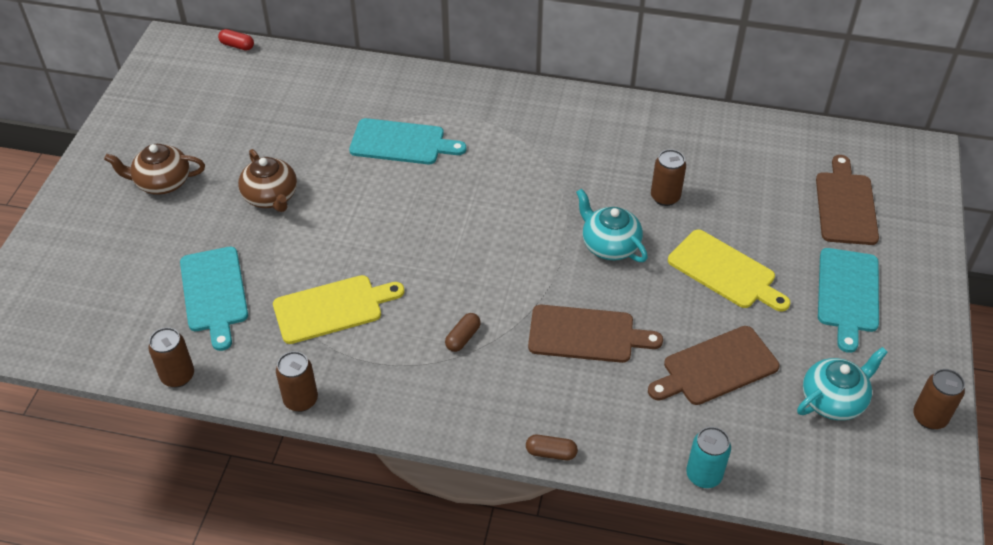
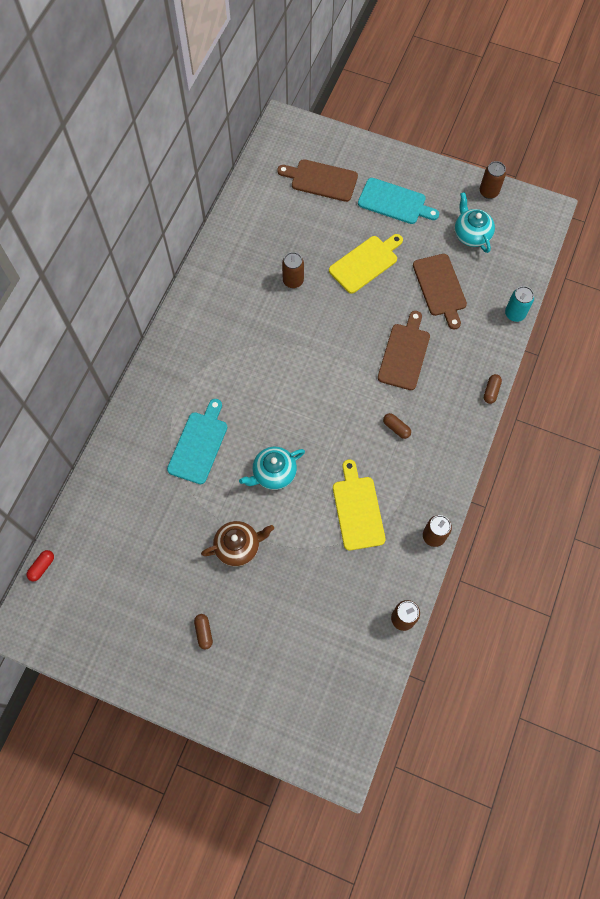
camera: 80 degrees left, 20 degrees up
brown teapot [104,144,205,195] -> brown capsule [194,614,213,649]
turquoise cutting board [180,247,248,351] -> none
turquoise teapot [576,189,648,262] -> turquoise teapot moved to [239,447,305,490]

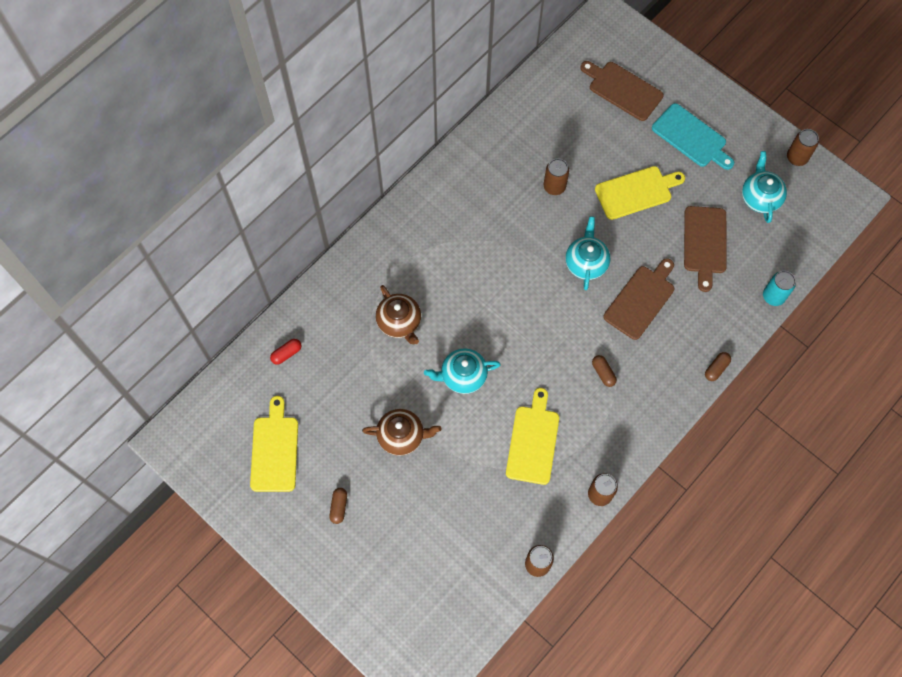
camera: 20 degrees right, 0 degrees up
red capsule [26,550,54,581] -> red capsule moved to [270,339,301,365]
turquoise cutting board [167,399,227,484] -> brown teapot [376,285,421,344]
none -> yellow cutting board [250,396,298,492]
none -> turquoise teapot [565,216,610,290]

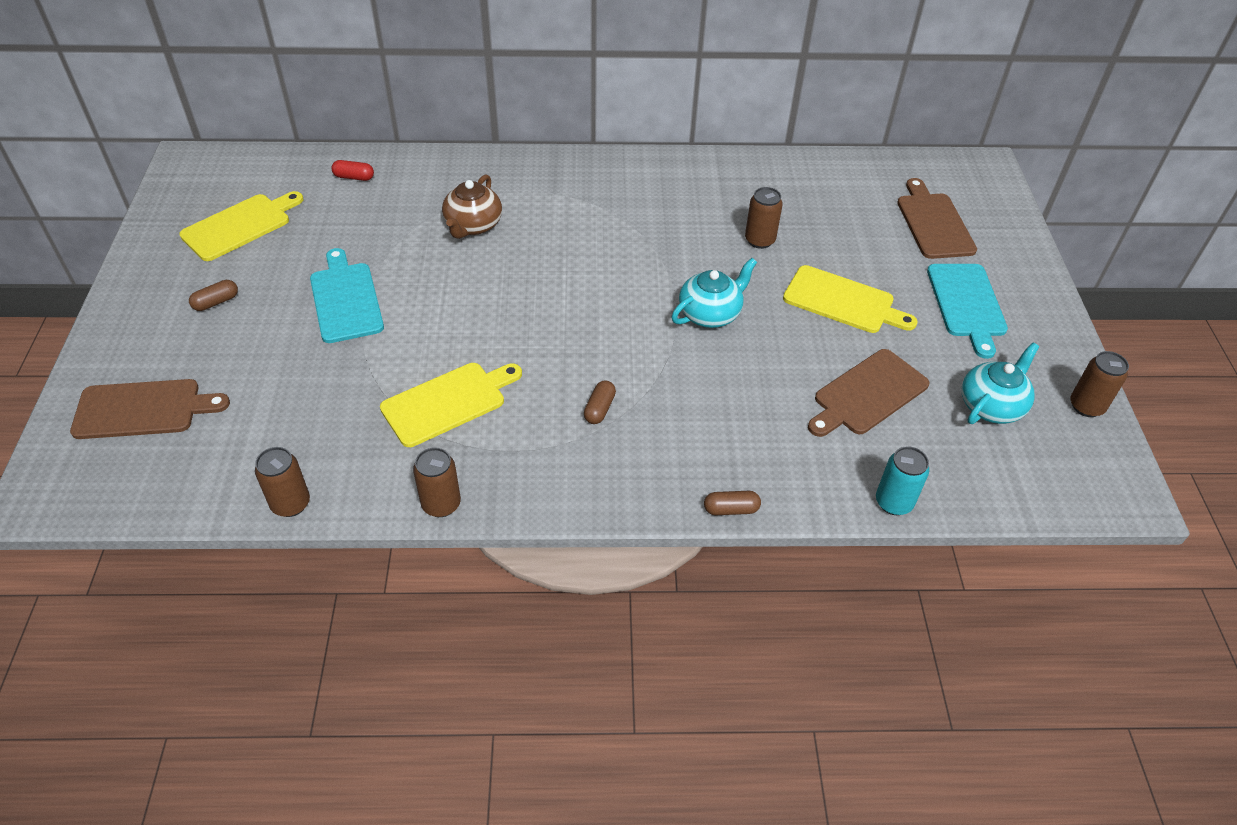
camera: 45 degrees right, 20 degrees down
brown teapot [362,409,442,456] -> turquoise cutting board [310,248,384,343]
turquoise teapot [424,348,501,394] -> none
brown cutting board [603,258,674,340] -> brown cutting board moved to [70,379,230,439]

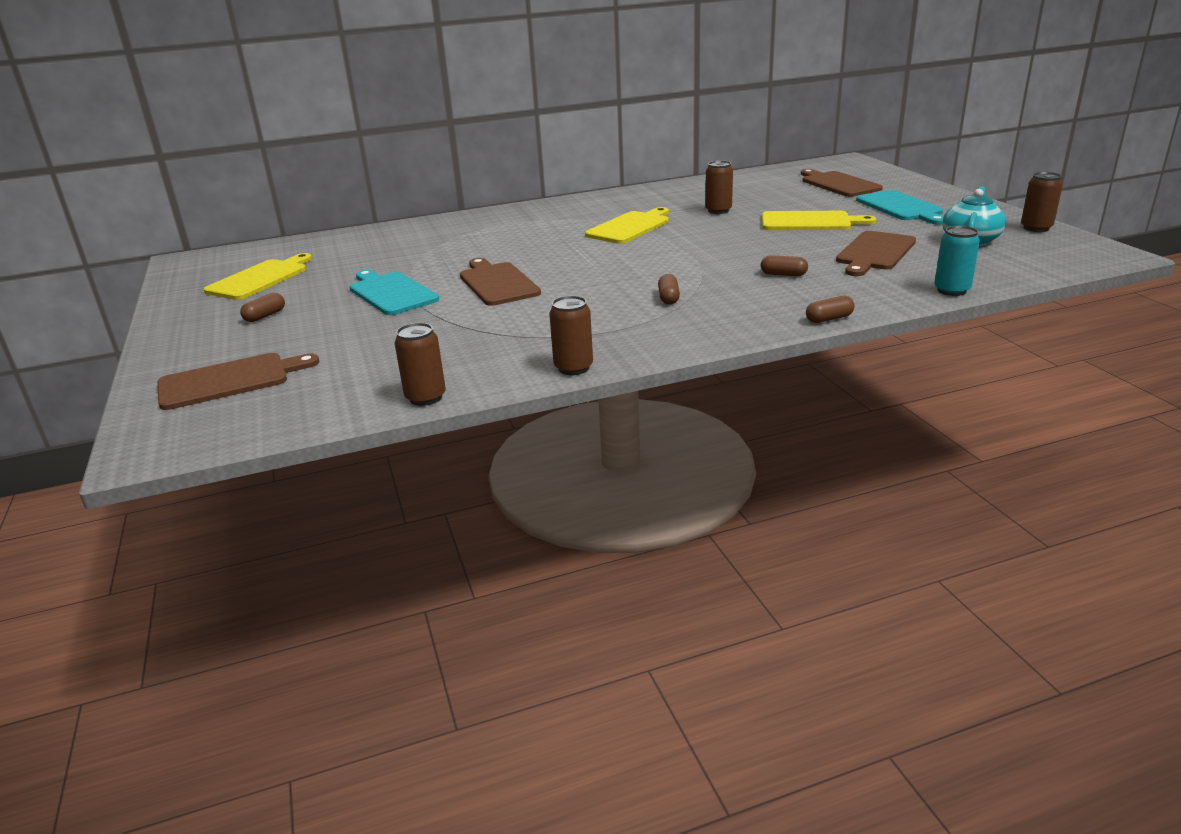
camera: 15 degrees left, 20 degrees down
red capsule [331,160,374,181] -> none
yellow cutting board [380,363,522,447] -> yellow cutting board moved to [585,207,669,244]
brown teapot [442,174,502,239] -> none
turquoise teapot [671,258,757,328] -> none
none -> brown cutting board [460,258,541,306]
none -> brown capsule [761,255,808,276]

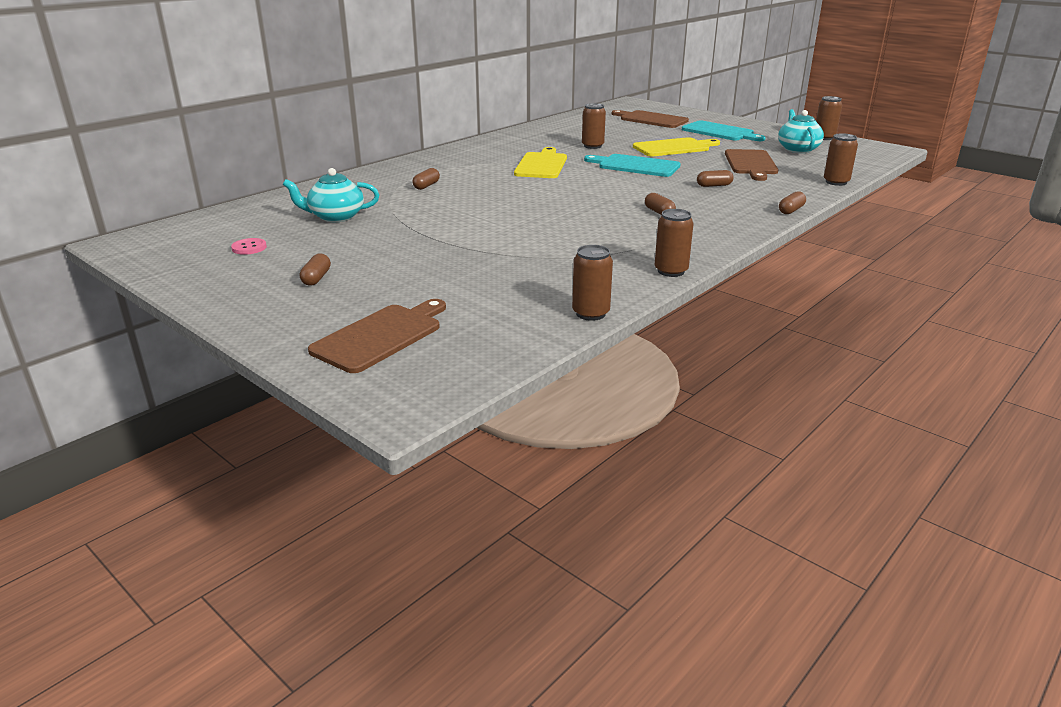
camera: 30 degrees left, 0 degrees up
yellow cutting board [204,253,312,300] -> pink button [231,238,267,255]
turquoise cutting board [349,270,439,315] -> turquoise cutting board moved to [584,154,681,177]
brown cutting board [460,258,541,306] -> none
turquoise can [934,226,980,296] -> brown can [824,133,858,186]
none -> turquoise teapot [283,168,379,222]
none -> brown capsule [412,168,440,190]

